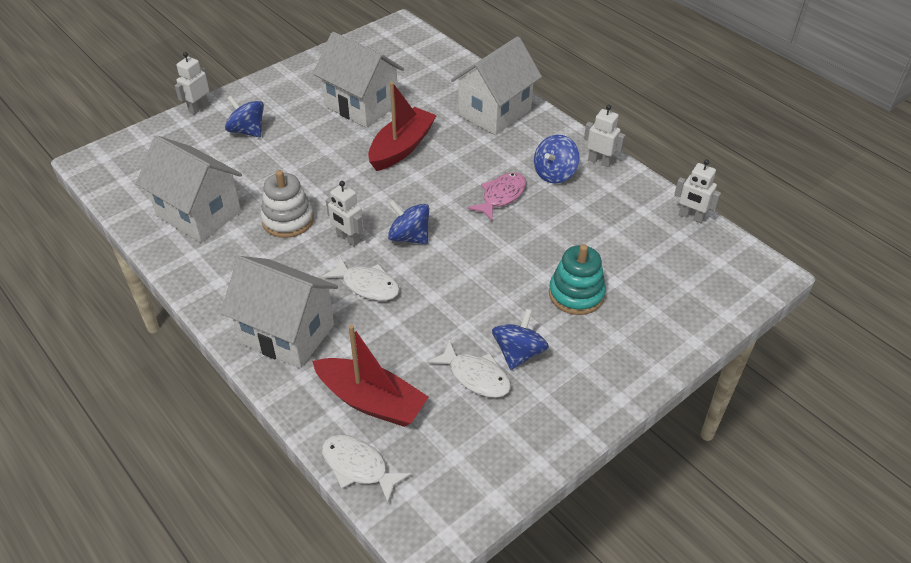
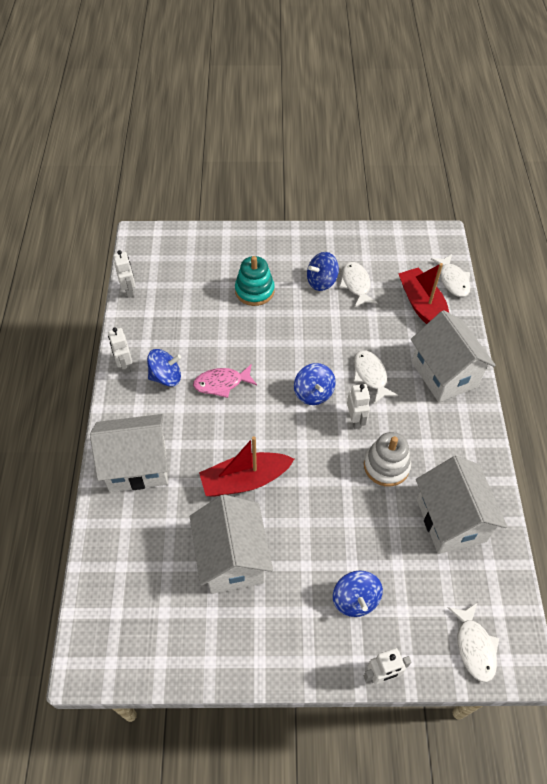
camera: 140 degrees left, 10 degrees up
none -> white fish [448,602,499,682]

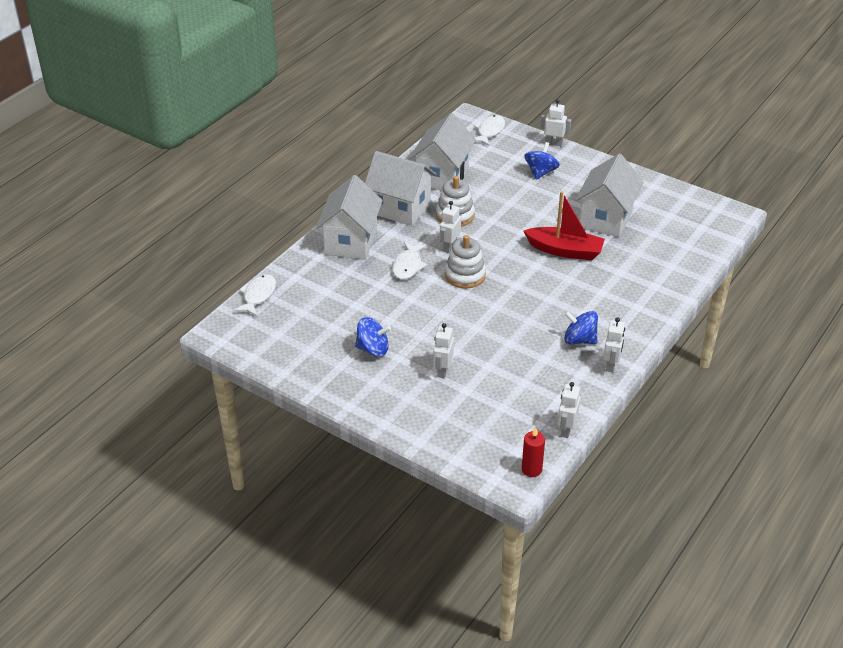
camera: 145 degrees left, 15 degrees down
white house [90,414,168,492] -> white house moved to [365,151,436,226]
pink fish [193,365,257,398] -> none
turquoise stacking toy [235,256,275,306] -> white robot [433,323,454,378]
blue spinning top [294,363,336,405] -> white stacking toy [445,235,486,288]
white fish [339,262,377,308] -> none
red boat [398,263,449,324] -> none
none -> red candle [522,427,545,477]

